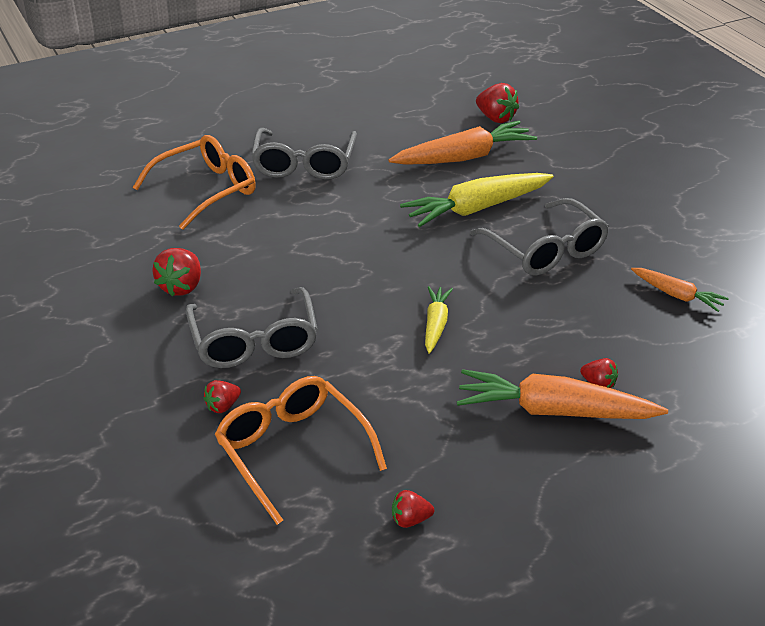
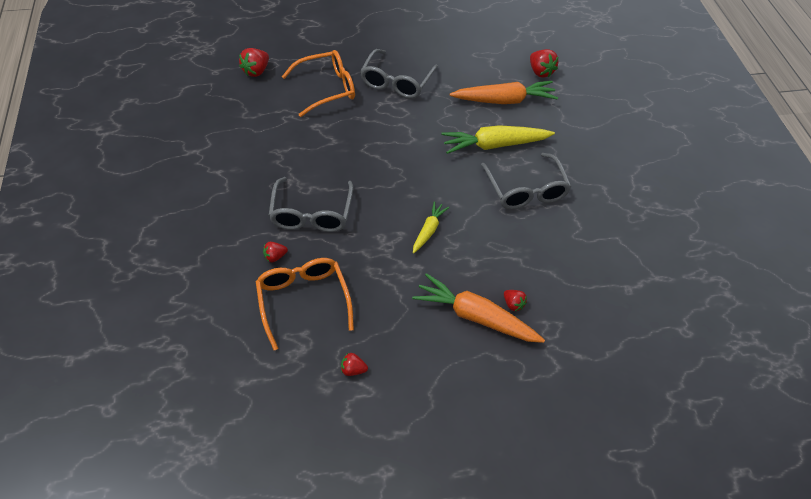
camera: 15 degrees right, 15 degrees up
red strawberry [152,248,201,296] -> red strawberry moved to [239,48,269,77]
orange carrot [631,268,729,312] -> none

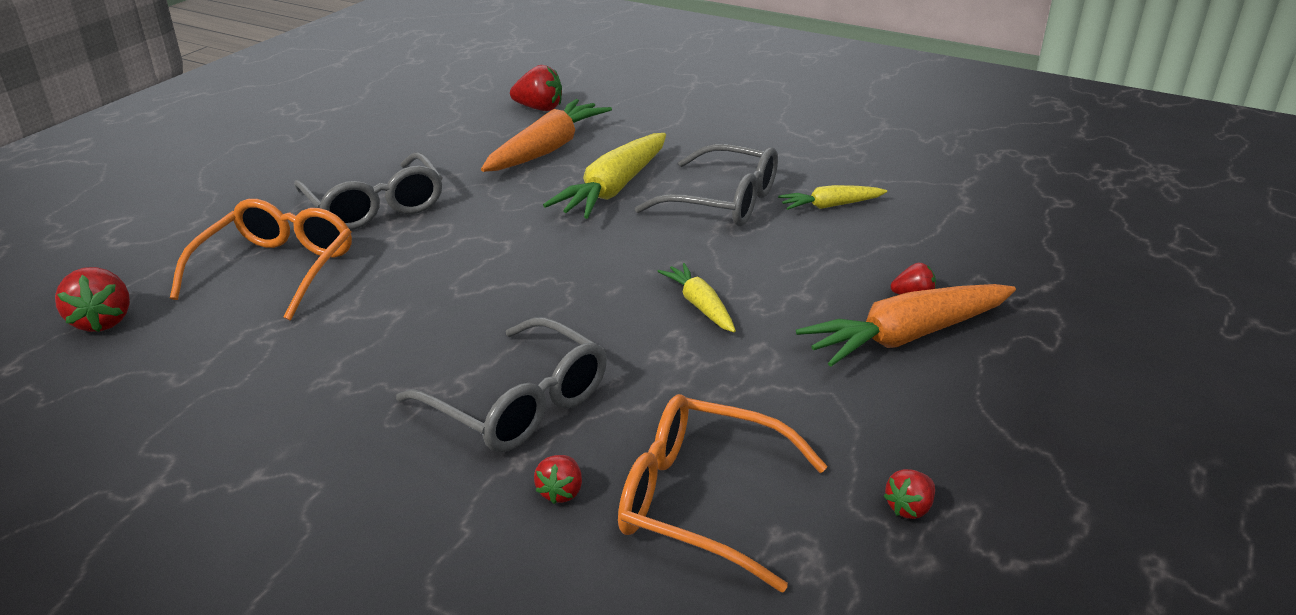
camera: 50 degrees left, 20 degrees down
none -> yellow carrot [778,185,887,210]

